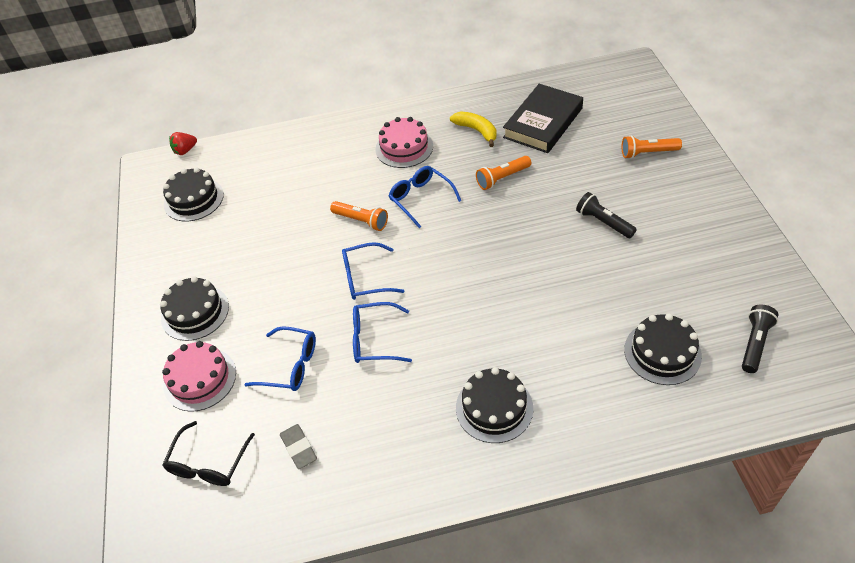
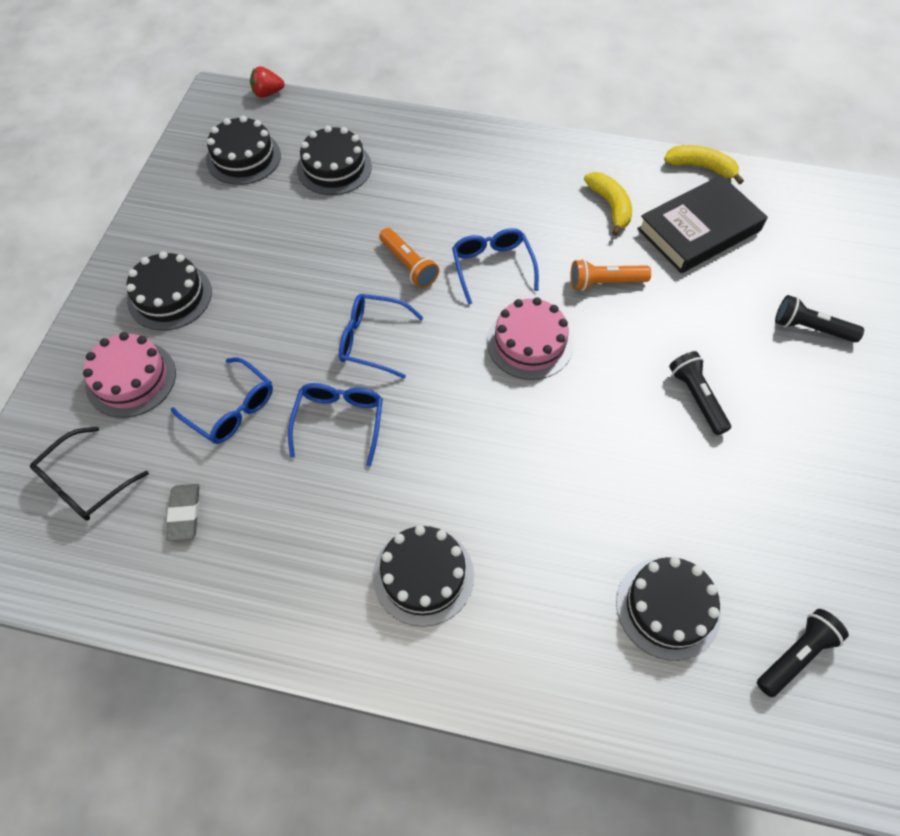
camera: 20 degrees right, 10 degrees up
blue glasses [353,302,412,363] -> blue glasses turned 75 degrees clockwise [288,383,383,467]
pink cake [375,117,433,168] -> pink cake moved to [487,297,573,380]
orange flashlight [622,136,682,159] -> black flashlight [775,295,864,343]
none -> black cake [297,126,372,195]
none -> yellow banana [664,145,744,184]

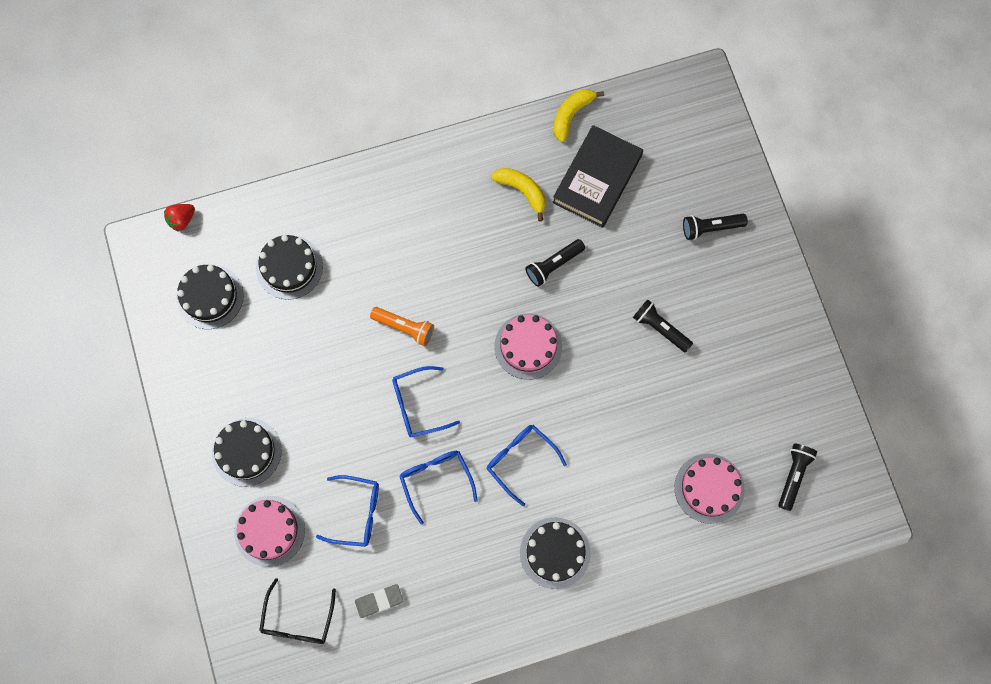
camera: 30 degrees left, 15 degrees up
grey eraser [166,484,200,541] -> grey eraser turned 75 degrees counterclockwise [355,584,403,618]
blue glasses [452,228,539,305] -> blue glasses moved to [487,425,567,506]
orange flashlight [571,259,651,291] -> black flashlight [525,239,585,287]
black cake [616,557,721,661] -> pink cake [674,454,745,524]
yellow banana [664,145,744,184] -> yellow banana turned 45 degrees counterclockwise [553,89,604,142]

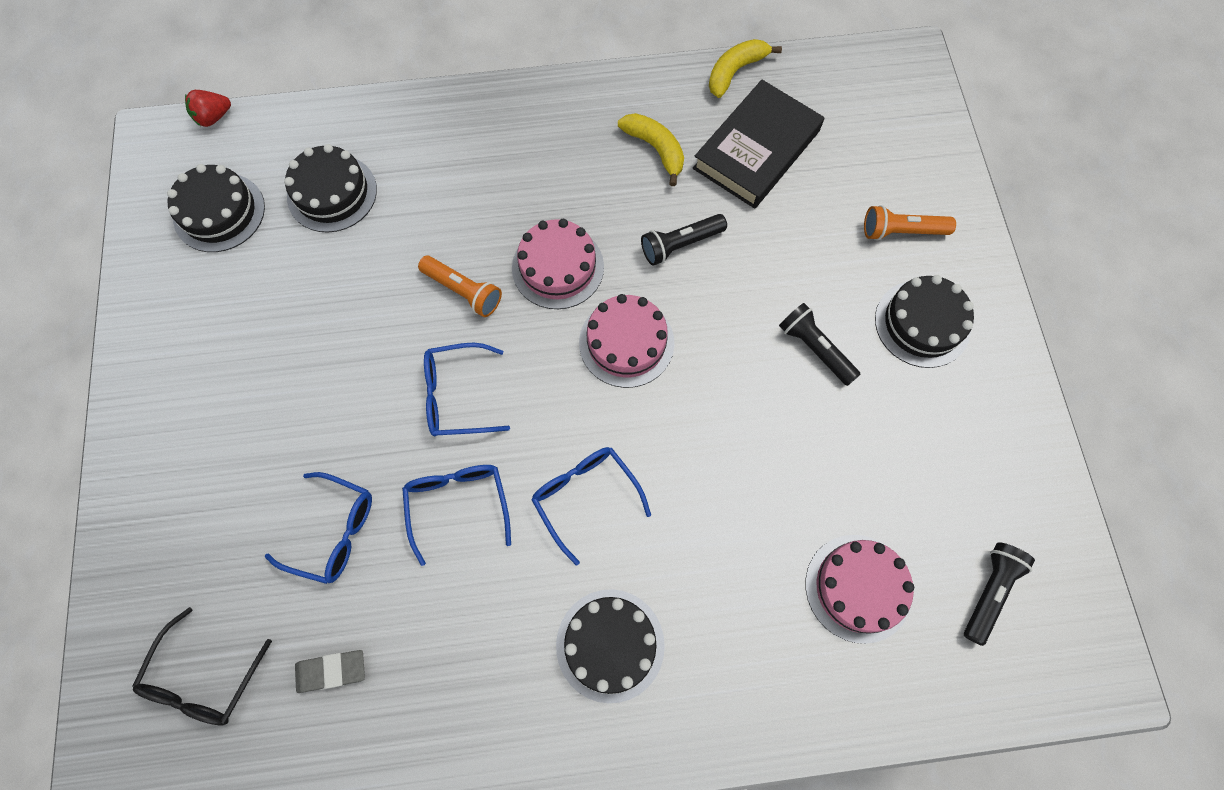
camera: 10 degrees right, 5 degrees down
black cake [212,418,282,487] -> black cake moved to [875,275,974,368]
pink cake [234,496,305,567] -> pink cake moved to [512,219,604,309]
black flashlight [683,214,748,240] -> orange flashlight [864,205,956,240]

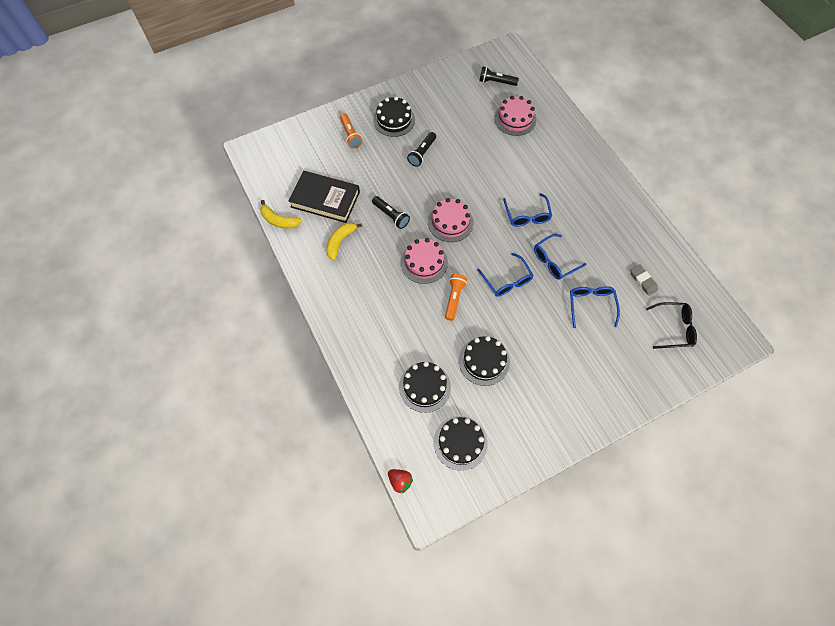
camera: 110 degrees left, 5 degrees down
blue glasses [531,447,651,565] -> blue glasses turned 45 degrees counterclockwise [503,193,552,227]
black cake [556,589,665,703] -> black cake moved to [459,336,510,386]

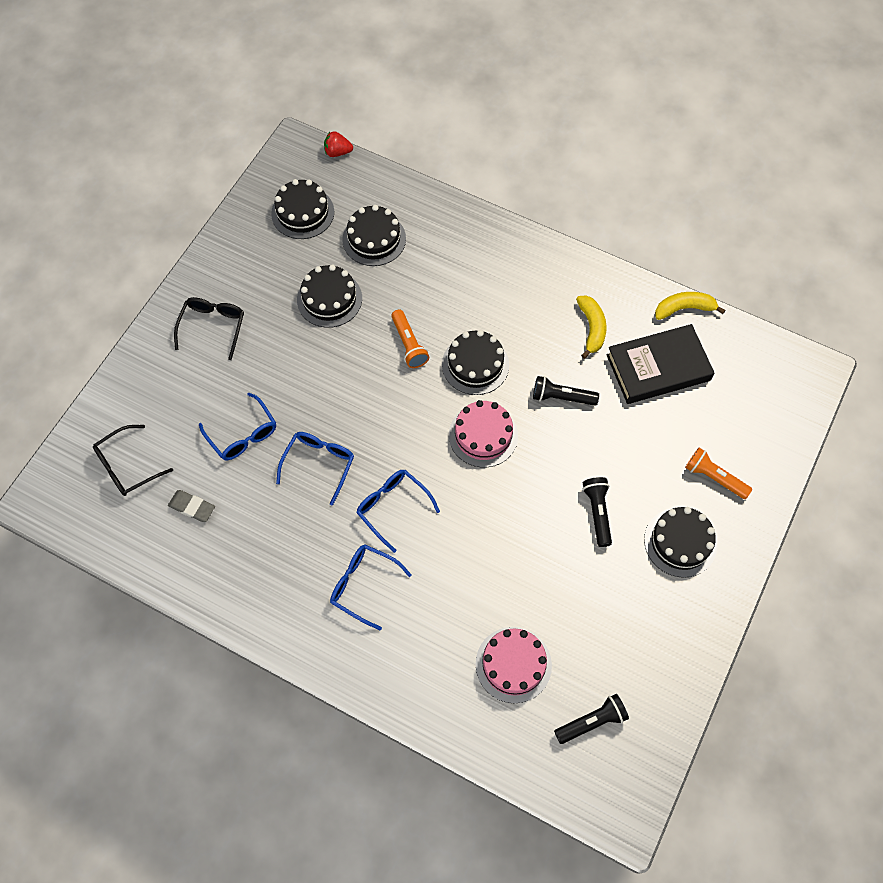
camera: 145 degrees right, 0 degrees up
pink cake [401,238,448,284] -> black cake [442,330,509,395]
blue glasses [477,253,534,297] -> blue glasses moved to [330,544,412,630]
none -> black glasses [174,297,244,360]

